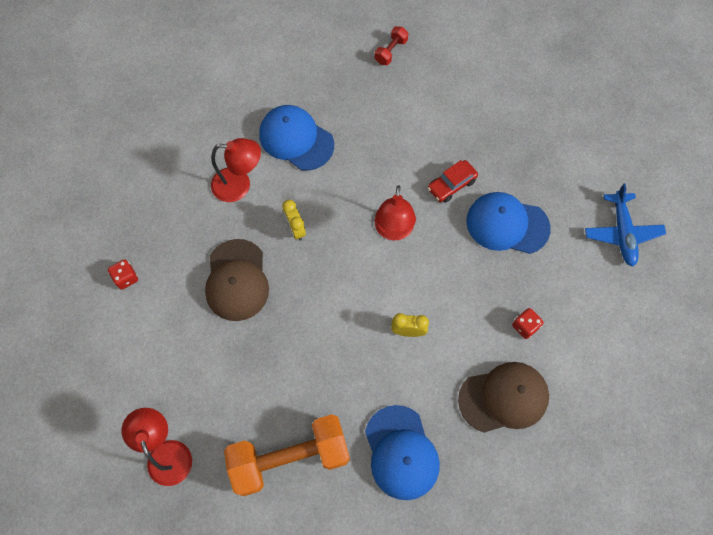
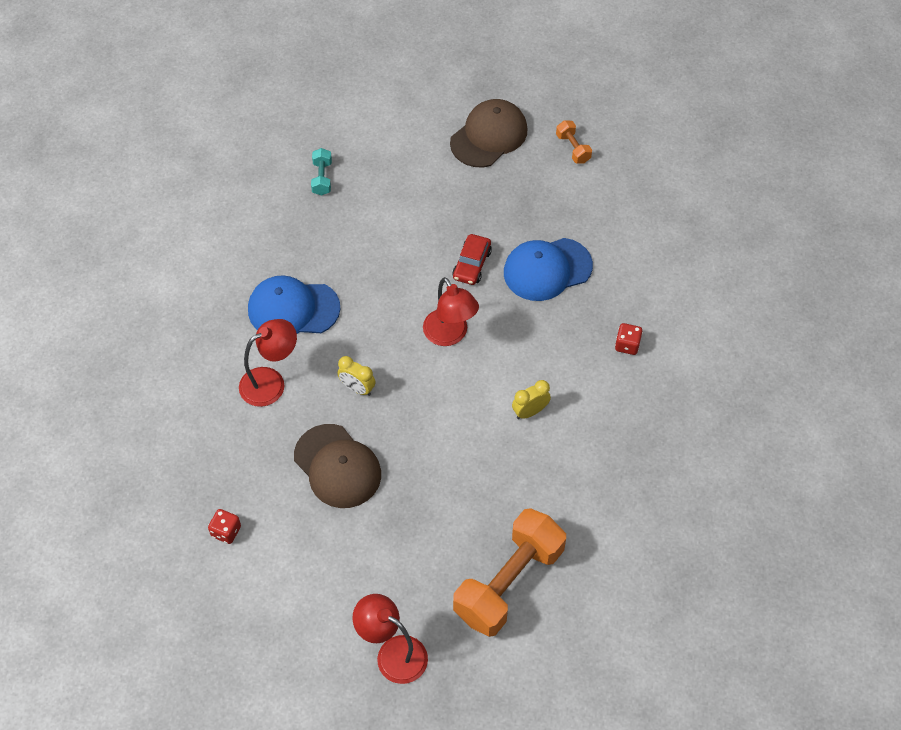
camera: 35 degrees left, 10 degrees down
blue cap [365,405,440,500] -> none
red dumbbell [375,26,408,65] -> turquoise dumbbell [311,148,332,196]
brown cap [458,362,549,433] -> brown cap moved to [450,99,527,167]
blue plane [585,183,666,267] -> none
none -> orange dumbbell [556,120,592,164]

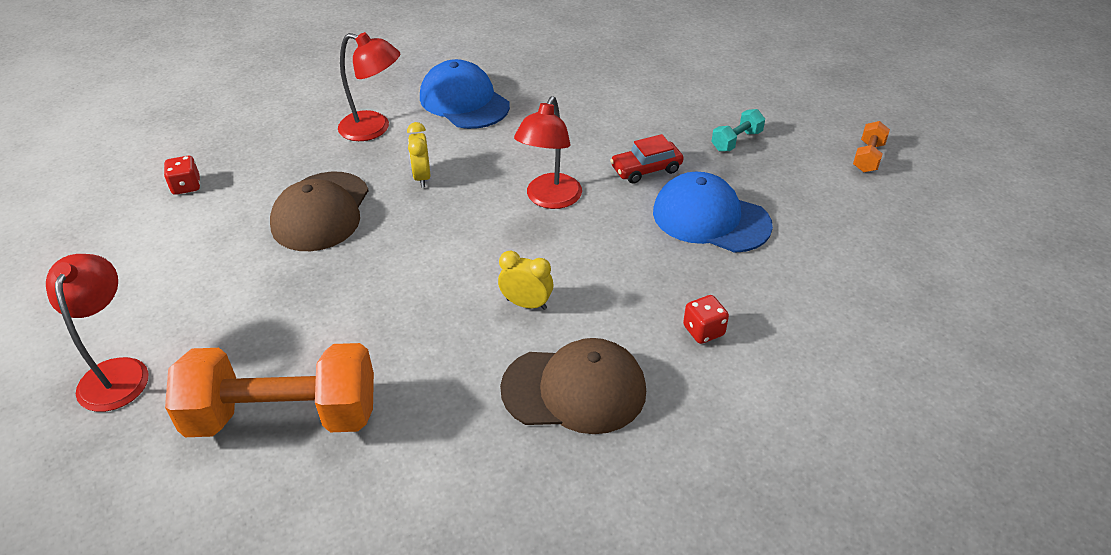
camera: 50 degrees right, 15 degrees down
turquoise dumbbell [311,148,332,196] -> turquoise dumbbell moved to [711,109,765,152]
brown cap [450,99,527,167] -> brown cap moved to [500,338,646,434]

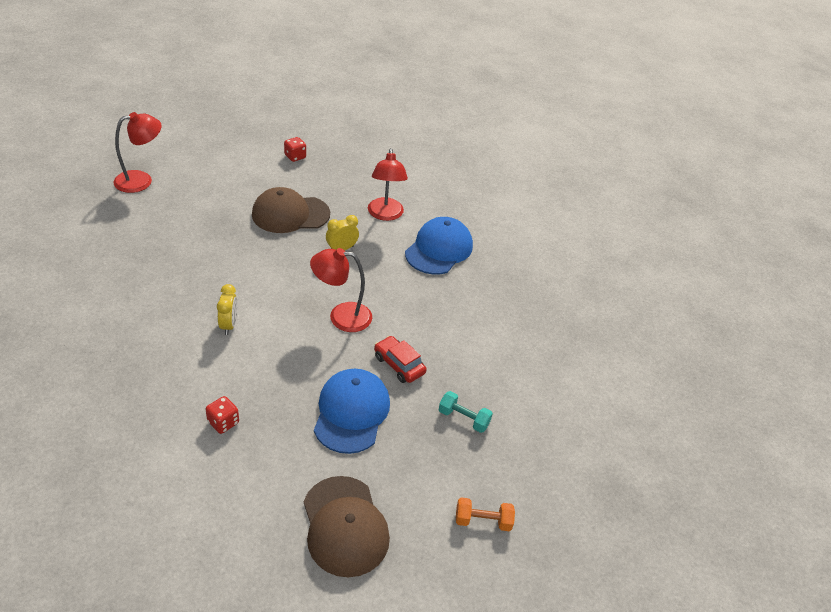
camera: 65 degrees right, 0 degrees up
orange dumbbell [165,343,374,437] -> none
brown cap [500,338,646,434] -> brown cap moved to [304,476,390,577]

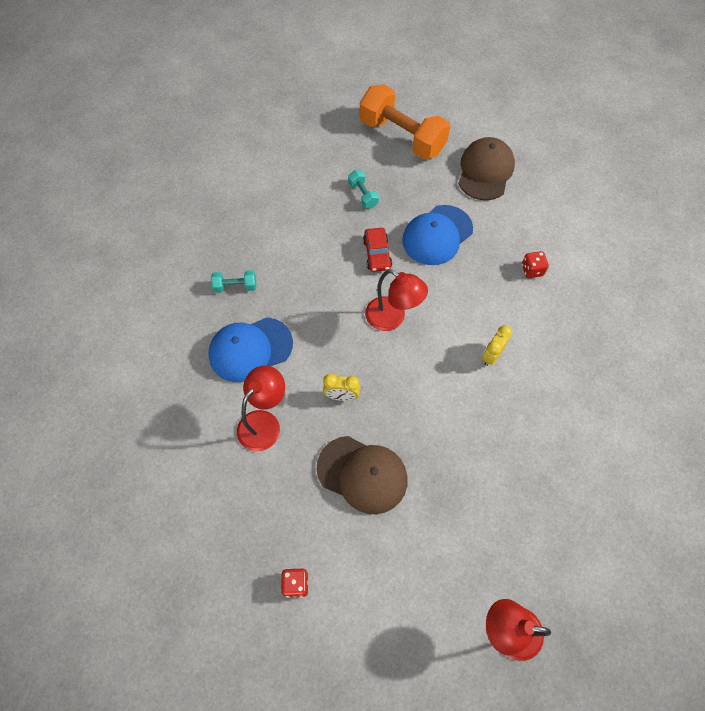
camera: 140 degrees left, 20 degrees up
orange dumbbell [456,497,515,531] -> orange dumbbell [360,84,450,160], size x2.34
none -> turquoise dumbbell [211,270,256,293]

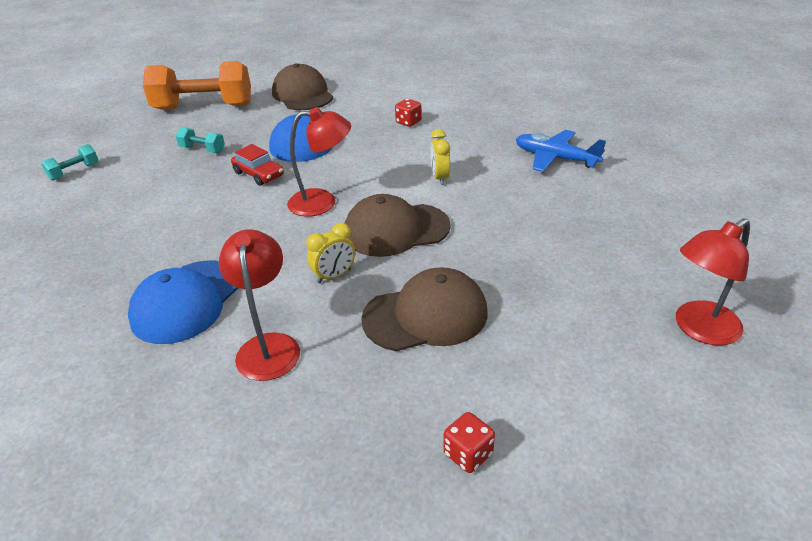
camera: 40 degrees left, 25 degrees down
turquoise dumbbell [211,270,256,293] -> turquoise dumbbell moved to [42,144,99,181]
none -> brown cap [345,194,451,257]
none -> blue plane [516,130,606,172]

